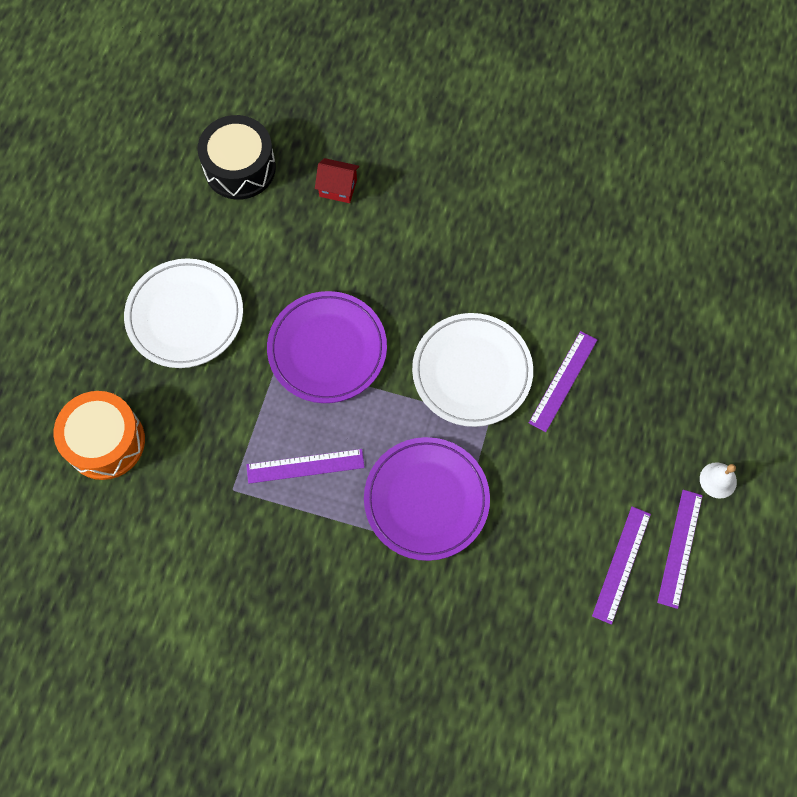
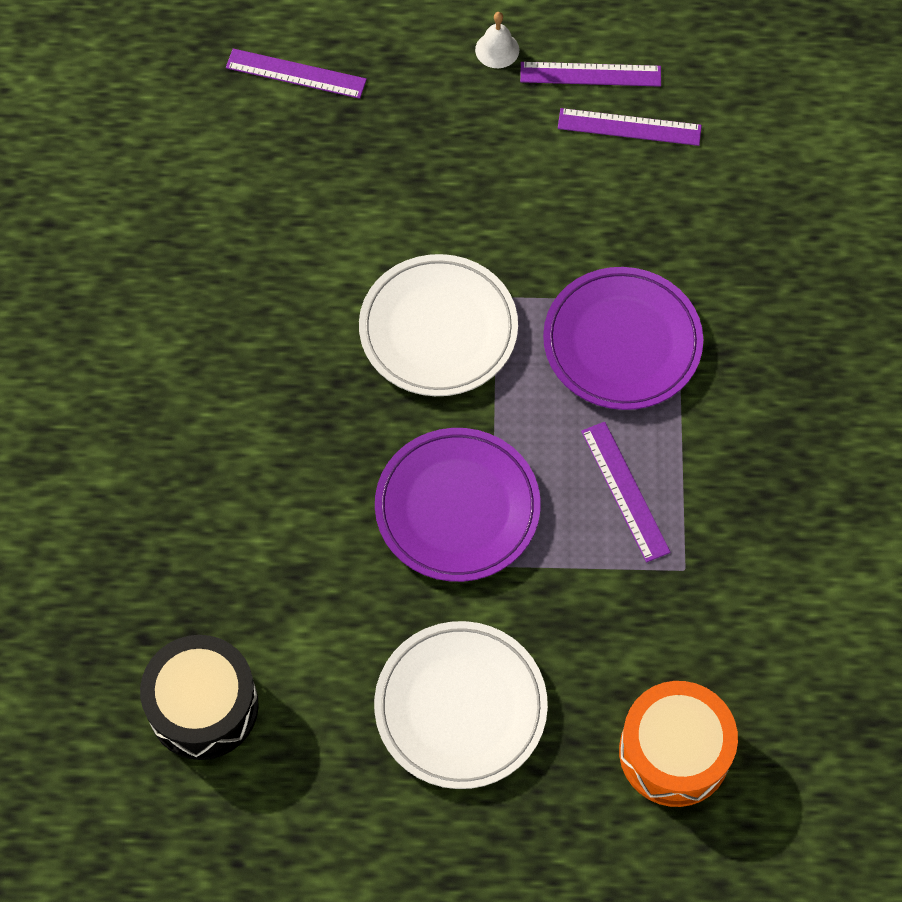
camera: 105 degrees left, 5 degrees down
red house [315,158,359,203] -> none
purple ruler [529,331,597,432] -> purple ruler moved to [226,49,367,99]

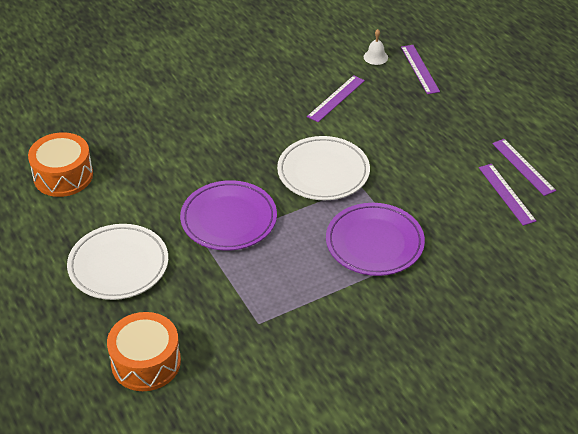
camera: 60 degrees right, 20 degrees down
black drum [140,635,259,760] -> orange drum [28,132,93,197]
white bell [475,12,519,68] -> white bell moved to [364,29,388,65]
purple ruler [581,422,671,562] -> purple ruler moved to [307,75,365,122]

